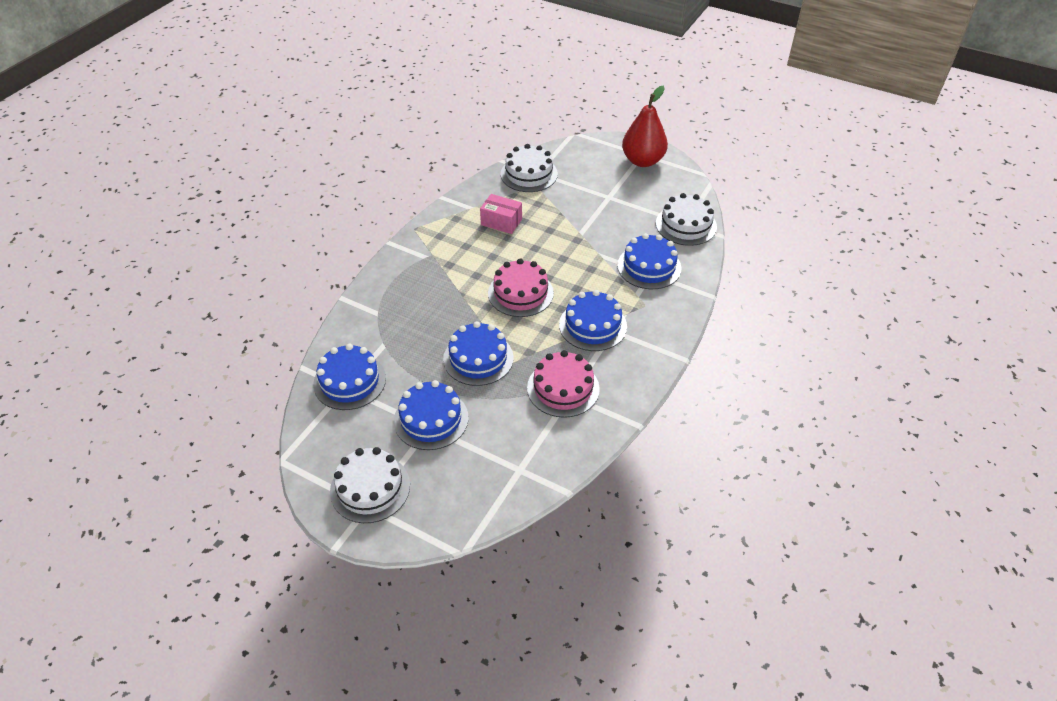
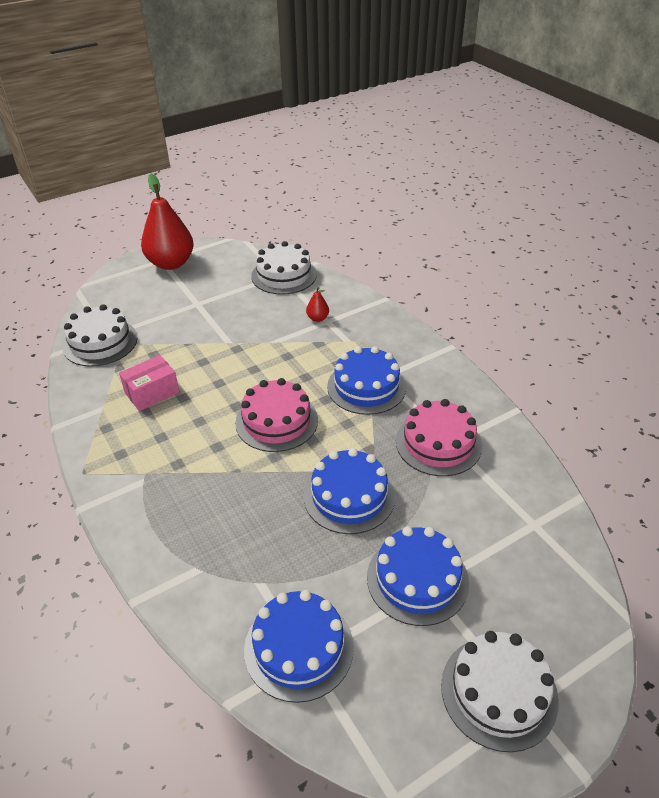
camera: 60 degrees left, 5 degrees down
blue cake [617,233,682,289] -> red pear [306,287,329,322]

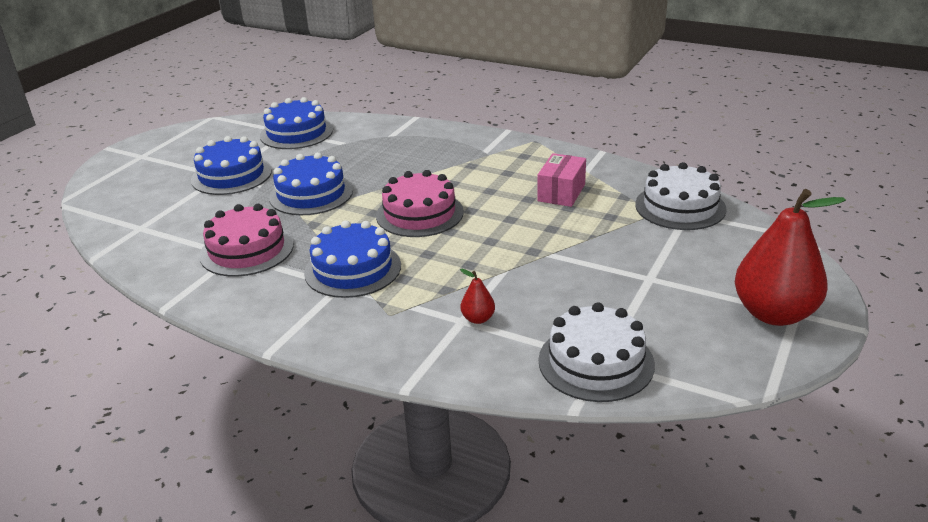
camera: 150 degrees right, 10 degrees down
white cake [441,631,559,752] -> none

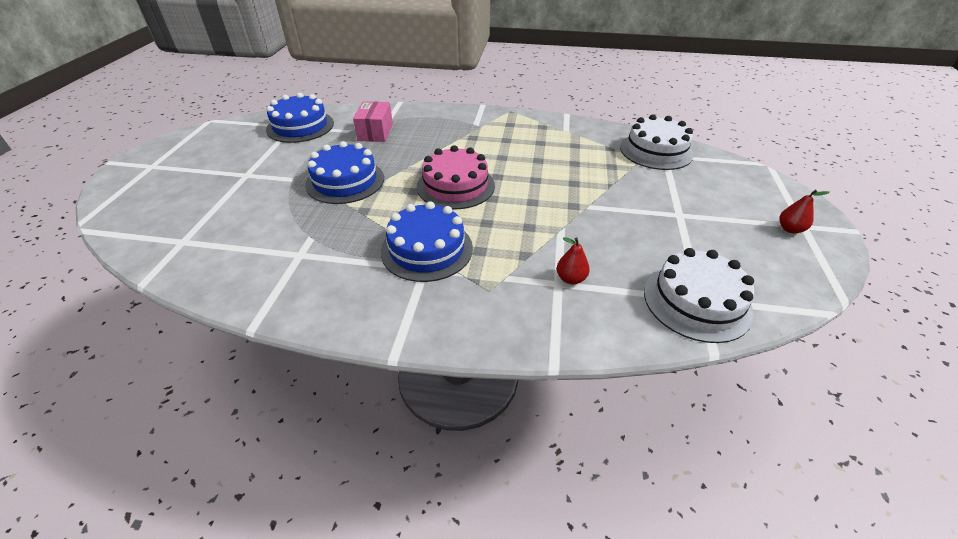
camera: 20 degrees left, 10 degrees up
blue cake [191,136,272,195] -> none
pink cake [199,204,294,277] -> none
pink box [537,153,586,207] -> pink box moved to [353,101,393,142]
red pear [735,189,846,326] -> red pear [779,190,830,234], size x0.41

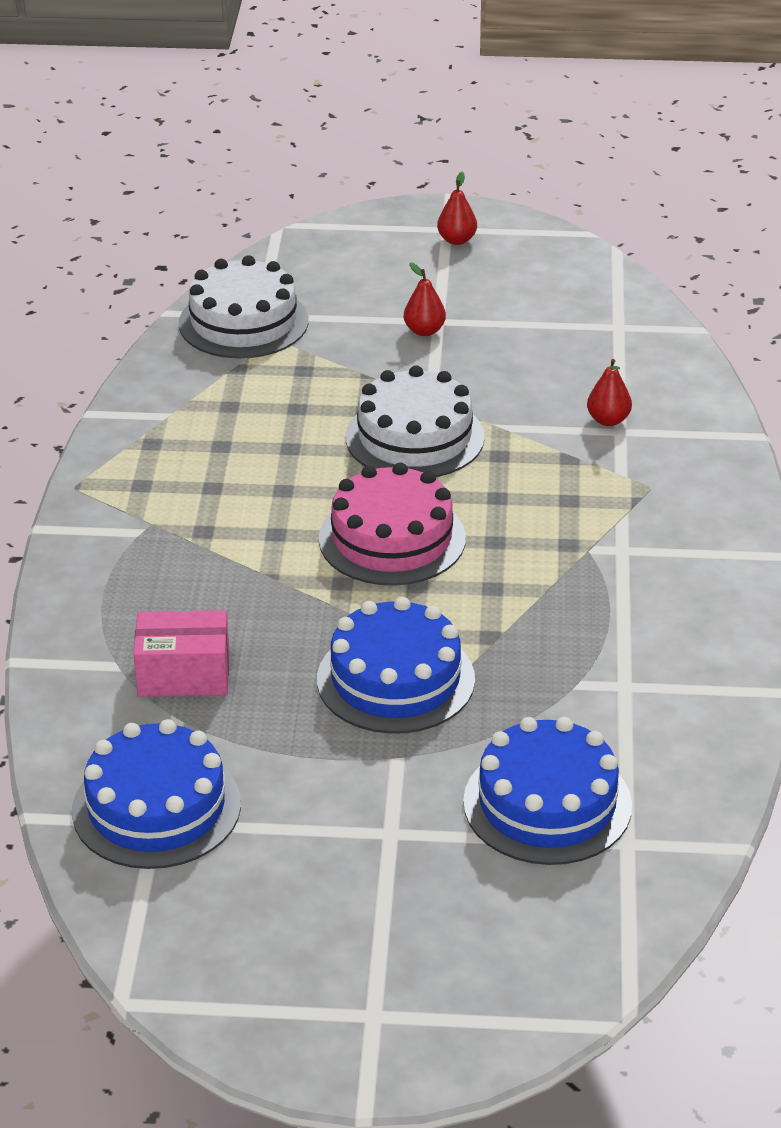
camera: 95 degrees left, 5 degrees down
blue cake [381,201,473,282] -> blue cake moved to [463,717,632,865]
white cake [644,248,755,343] -> white cake moved to [346,365,485,477]
none -> red pear [404,262,446,336]

